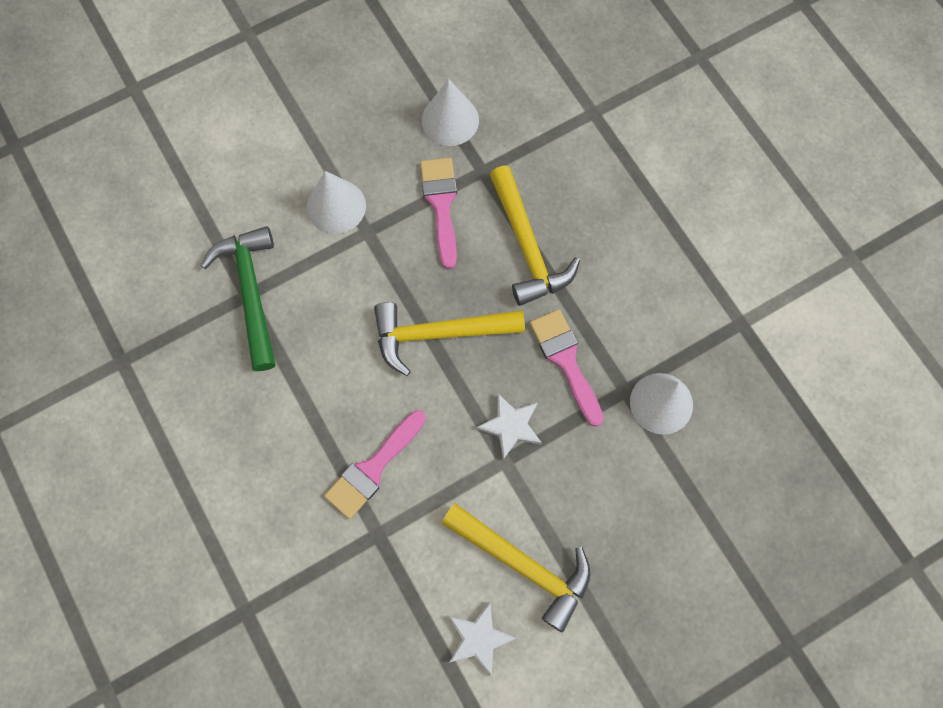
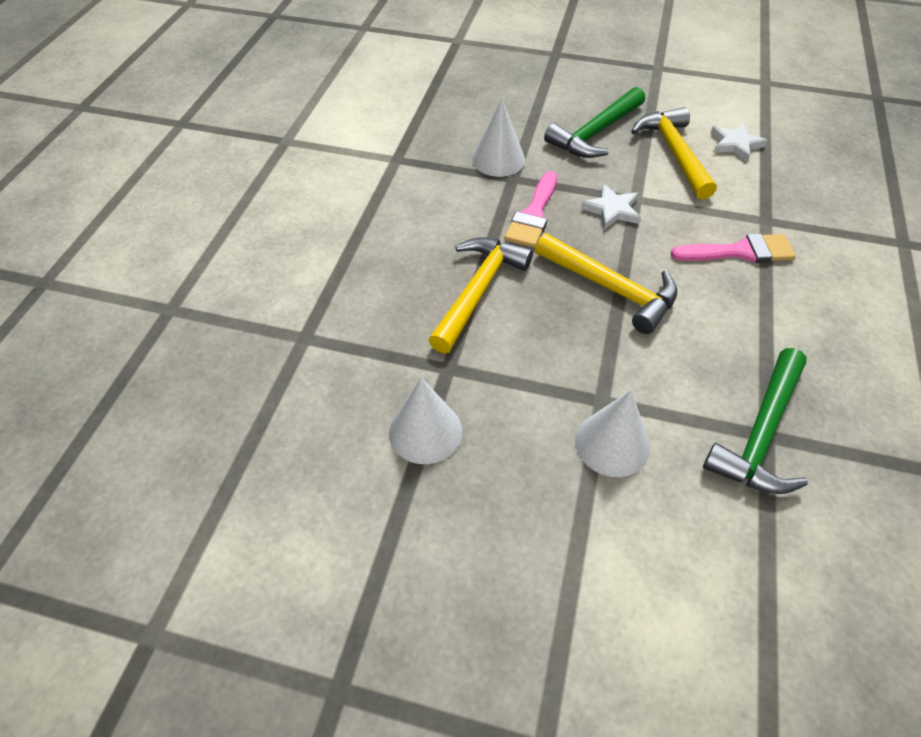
camera: 135 degrees left, 20 degrees down
pink brush [420,158,457,269] -> none
none -> green hammer [544,87,645,158]

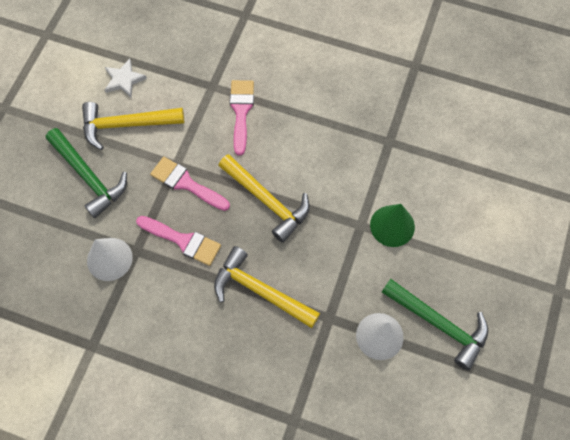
camera: 85 degrees left, 15 degrees up
yellow hammer [535,233,678,334] -> yellow hammer turned 90 degrees clockwise [218,154,310,243]
white cone [575,390,650,477] -> green cone [370,204,415,247]
white star [581,184,641,229] -> pink brush [150,157,230,211]
green hammer [703,348,808,494] -> green hammer moved to [382,279,488,370]

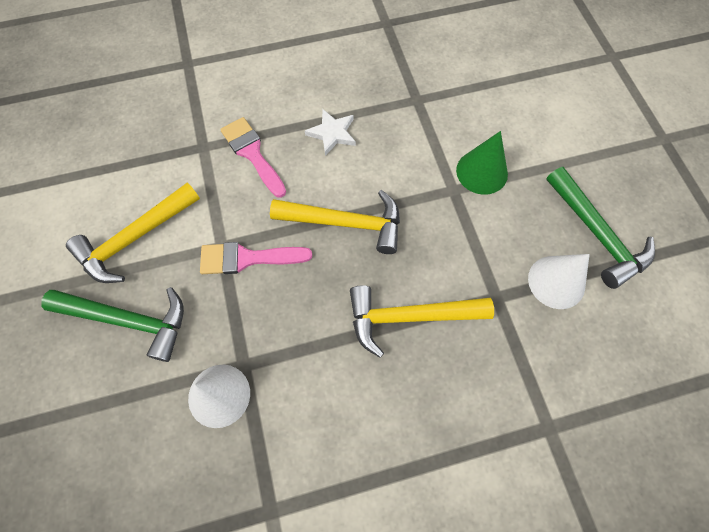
camera: 35 degrees left, 0 degrees up
white star [105,59,147,97] -> white star moved to [305,109,356,156]
pink brush [136,216,221,266] -> none
green hammer [382,279,488,370] -> green hammer turned 60 degrees clockwise [546,167,655,289]

